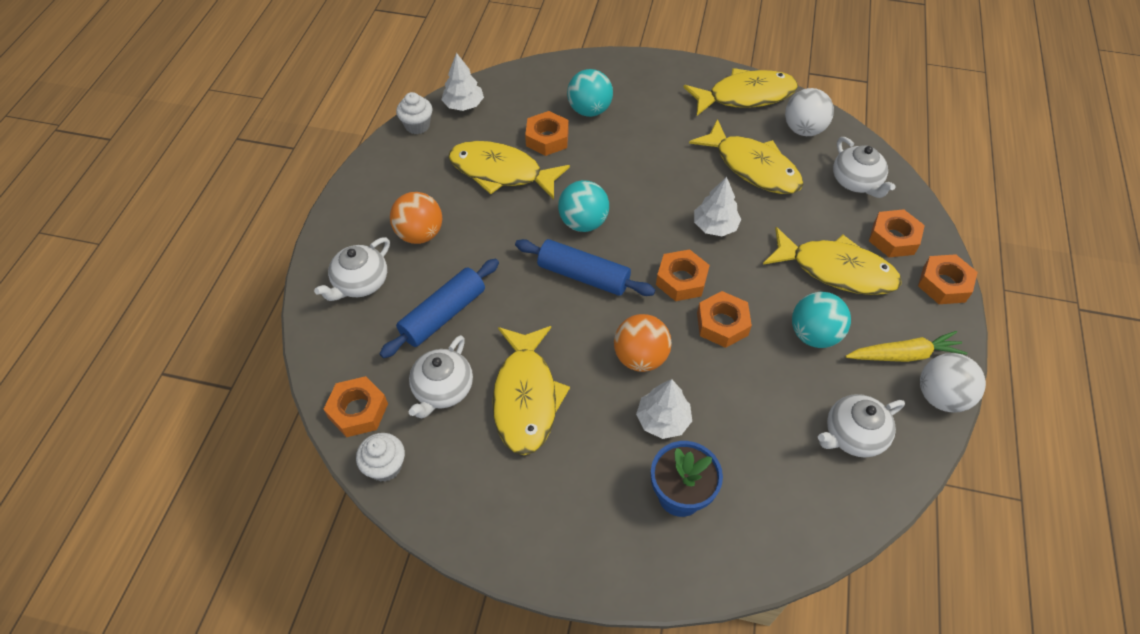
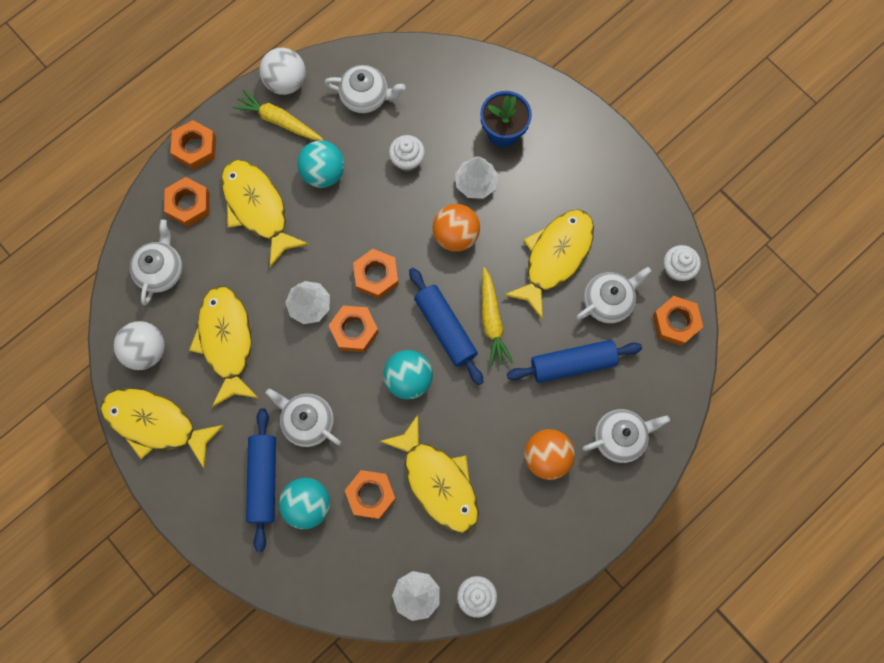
camera: 145 degrees left, 20 degrees up
orange nut [697,291,752,348] -> orange nut moved to [329,306,379,352]
none -> blue rolling pin [246,408,276,552]
none -> white teapot [266,388,341,447]
none -> white cupcake [389,135,425,172]
none -> yellow carrot [482,267,513,367]

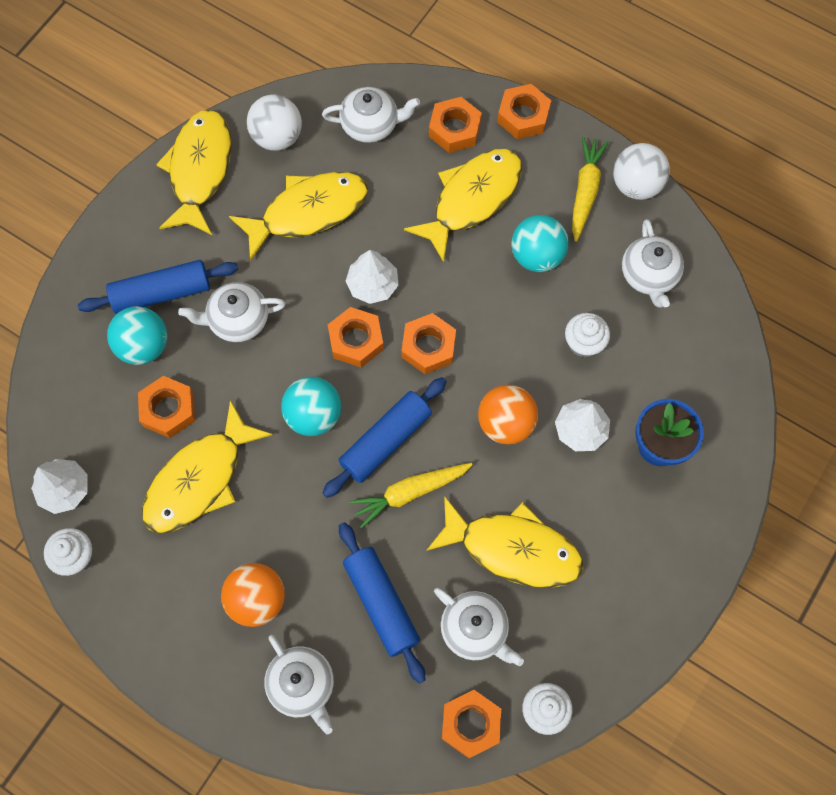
camera: 75 degrees right, 5 degrees down
white teapot [266,388,341,447] -> white teapot turned 120 degrees counterclockwise [178,282,286,342]

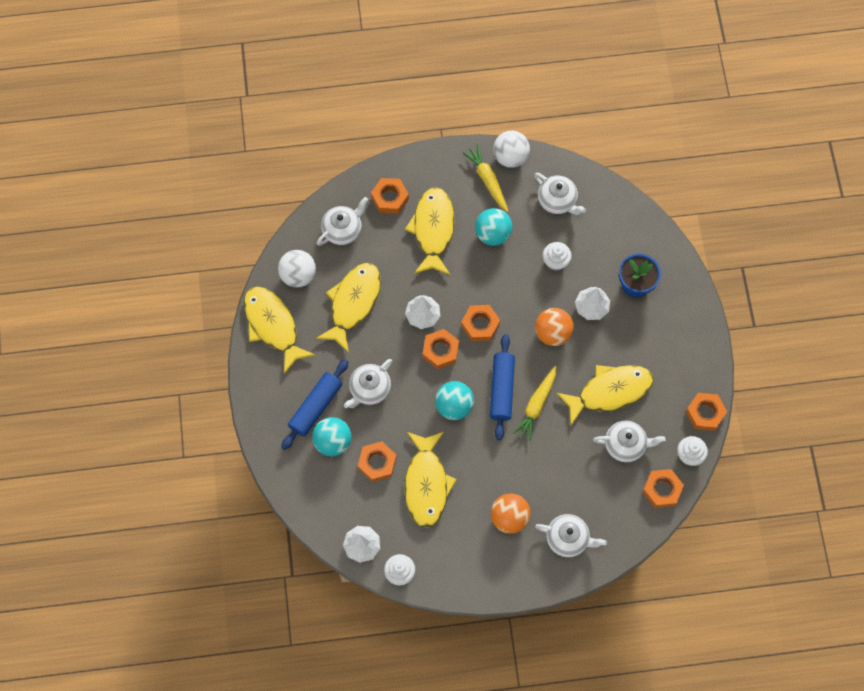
camera: 40 degrees left, 0 degrees up
blue rolling pin [339,522,425,684] -> none
orange nut [497,84,551,139] -> orange nut moved to [686,393,727,431]

